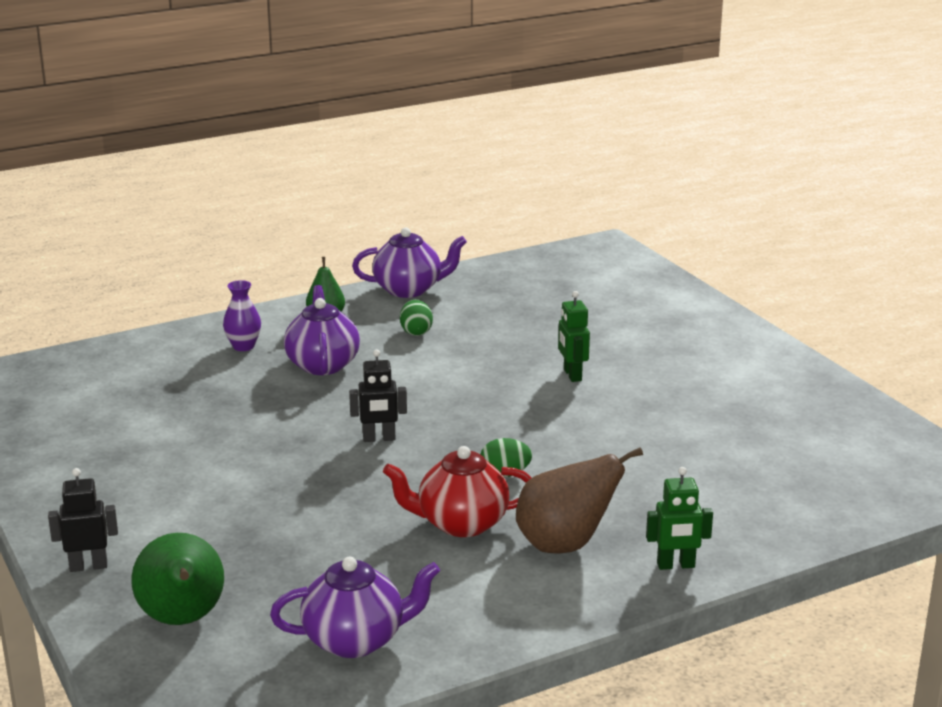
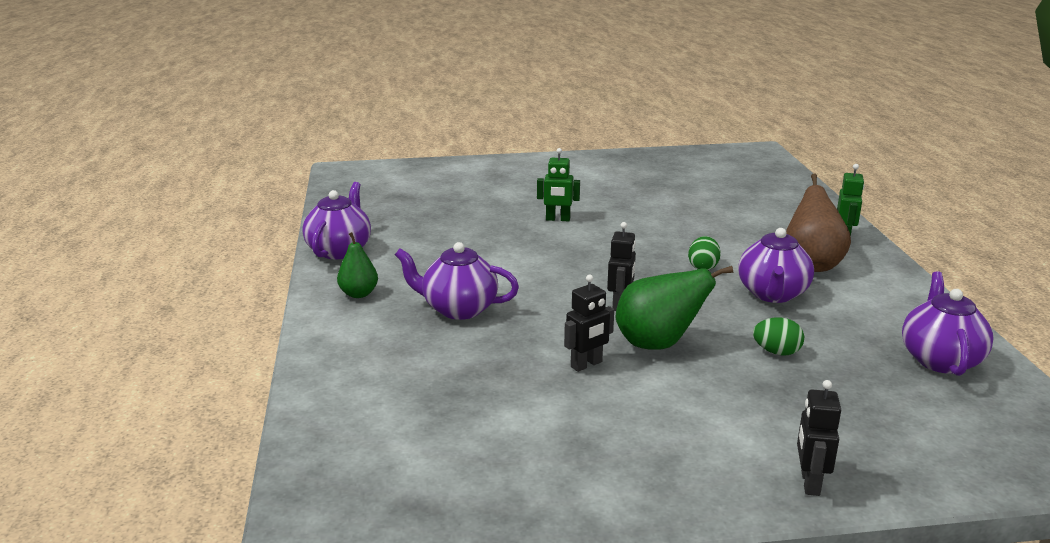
camera: 70 degrees left, 0 degrees up
green pear [131,533,224,625] -> green pear moved to [616,266,734,350]
purple vase [223,280,261,351] -> none
red teapot [383,446,532,537] -> purple teapot [738,228,814,303]
green egg [400,300,433,336] -> green egg moved to [753,317,804,355]
none -> black robot [564,275,614,372]

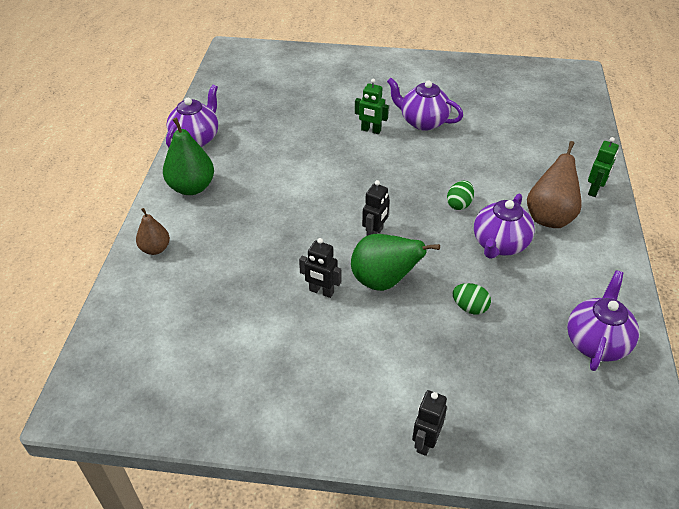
camera: 15 degrees right, 20 degrees up
green pear [337,232,378,298] -> green pear [163,117,214,195], size x1.66
purple teapot [395,242,519,320] -> purple teapot moved to [387,78,463,131]
black robot [564,275,614,372] -> black robot turned 45 degrees clockwise [299,238,341,298]
none -> brown pear [136,208,170,255]

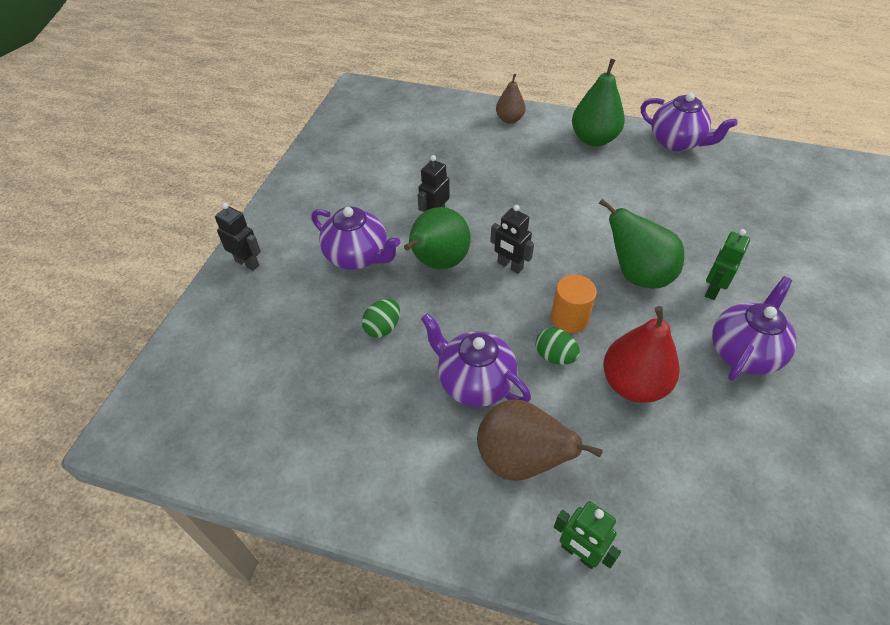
camera: 100 degrees right, 5 degrees up
purple teapot [567,270,639,371] -> purple teapot moved to [311,207,400,270]
none -> orange cylinder [551,275,597,333]
none -> green pear [599,199,684,289]
none -> red pear [603,306,680,403]

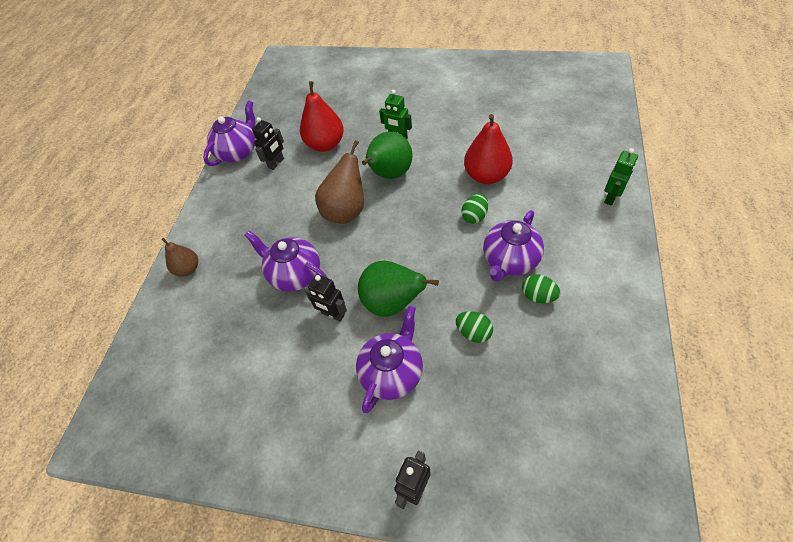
camera: 90 degrees left, 5 degrees up
brown pear [477,399,603,481] -> brown pear moved to [315,140,364,224]
black robot [490,205,534,274] -> black robot moved to [252,117,284,170]
orange cylinder [551,275,597,333] -> none
green pear [572,59,625,147] -> none
purple teapot [712,276,797,381] -> purple teapot moved to [244,230,327,292]
none -> red pear [300,81,344,152]
none -> green egg [522,274,561,303]

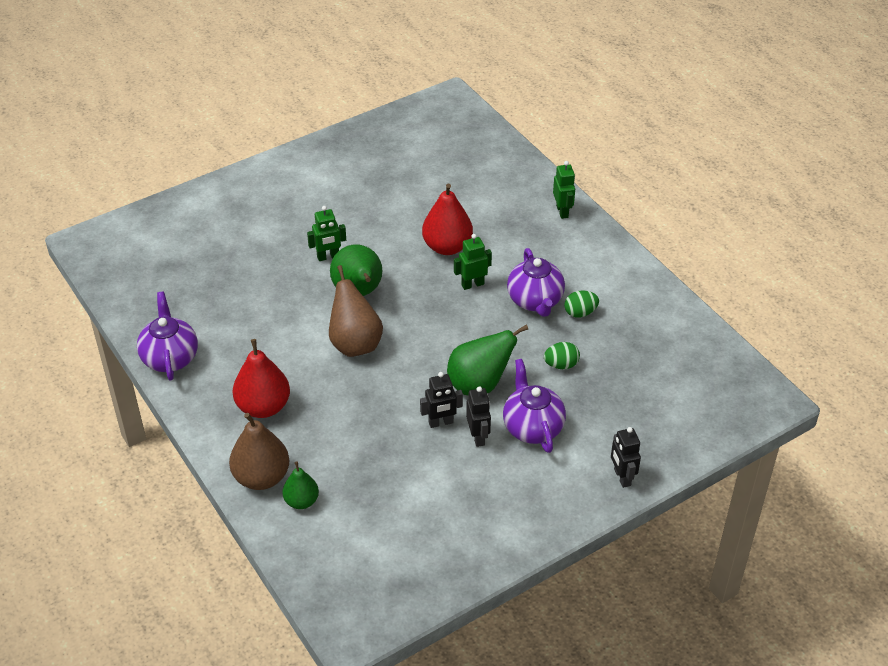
camera: 50 degrees left, 10 degrees down
brown pear [161,238,198,277] -> brown pear [229,413,289,490], size x1.66
purple teapot [244,230,327,292] -> none
black robot [252,117,284,170] -> black robot moved to [466,386,491,447]
red pear [300,81,344,152] -> red pear moved to [233,339,290,418]
green egg [461,194,488,224] -> green robot [454,234,492,290]
none -> green pear [282,462,319,509]

